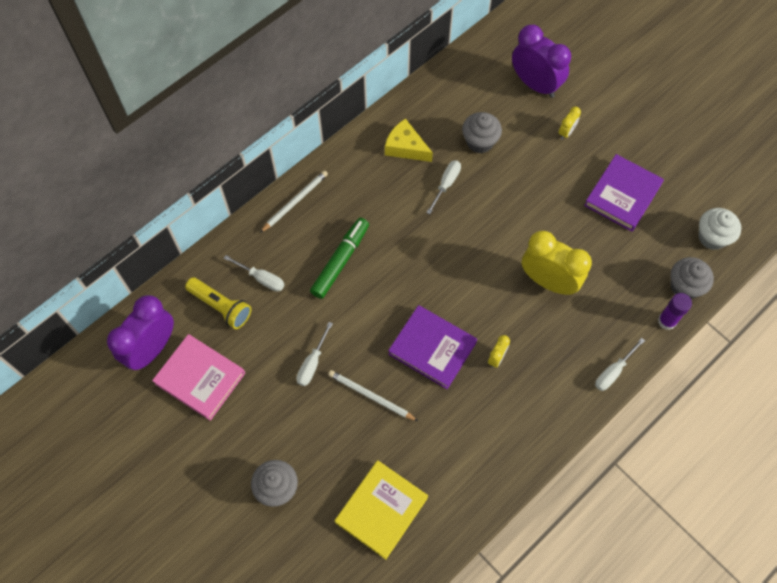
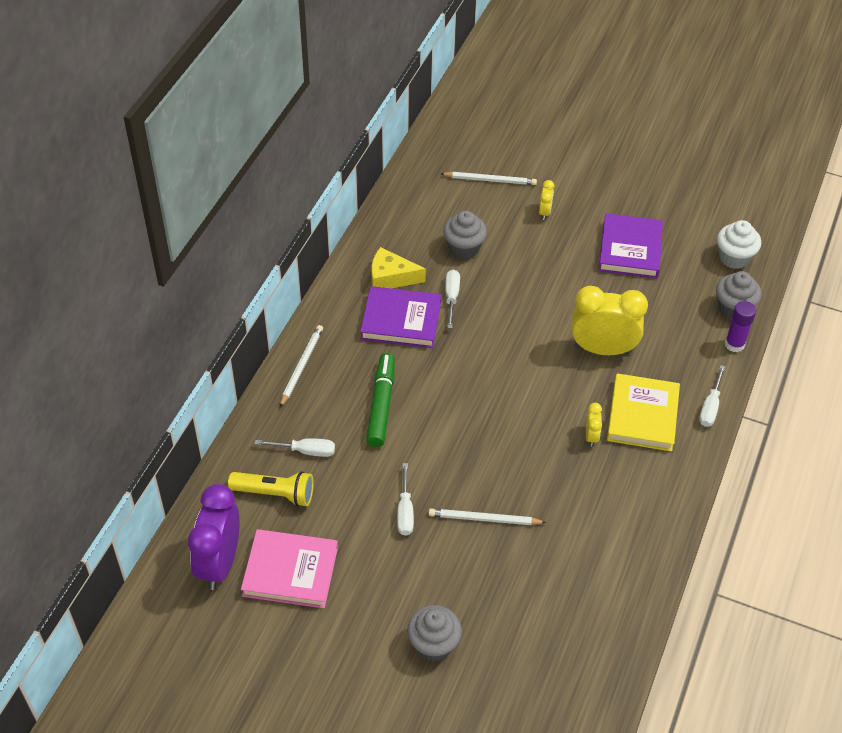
camera: 25 degrees left, 15 degrees down
yellow book [335,460,428,560] -> yellow book moved to [607,373,680,451]
purple book [388,305,477,389] -> purple book moved to [360,286,441,348]
purple clock [512,25,571,98] -> white pencil [441,172,537,185]

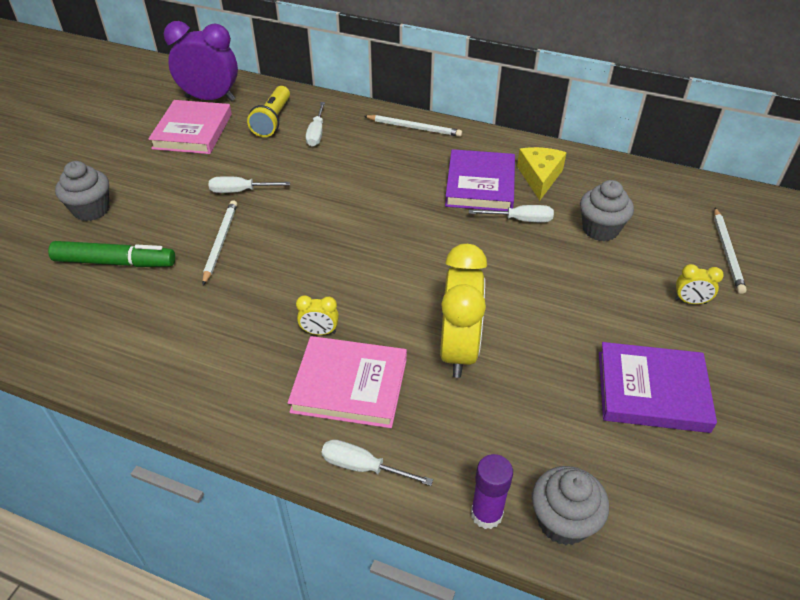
camera: 90 degrees right, 5 degrees down
green marker [366,353,395,447] -> green marker moved to [48,241,175,267]
yellow book [607,373,680,451] -> pink book [288,336,407,428]
white cupcake [717,220,761,269] -> none

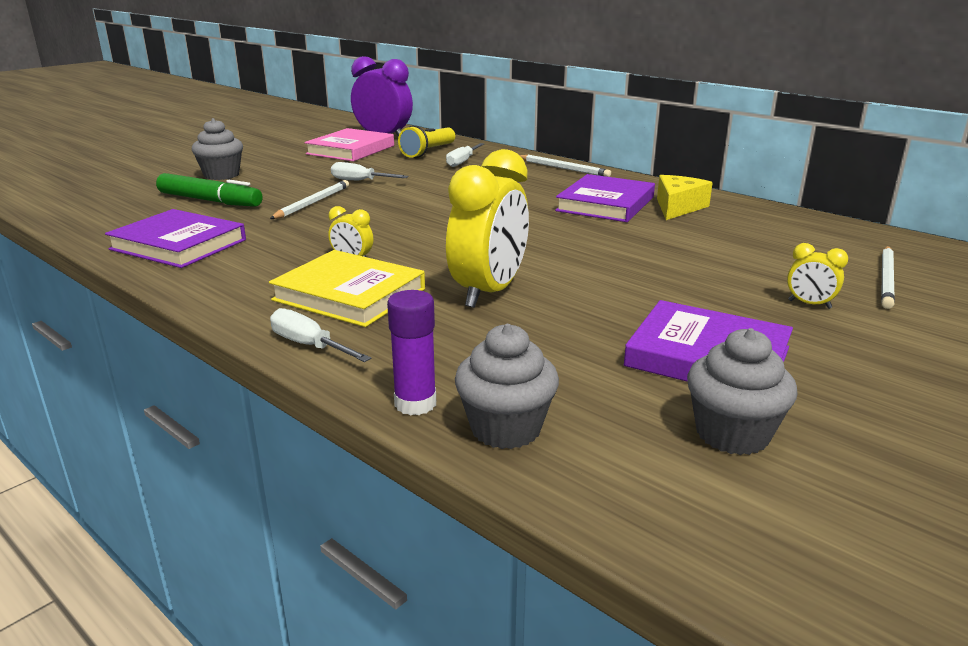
camera: 20 degrees right, 20 degrees down
pink book [288,336,407,428] -> yellow book [269,250,425,327]
white screwdriver [469,205,554,222] -> none
grey cupcake [580,180,634,241] -> grey cupcake moved to [687,328,798,455]
none -> purple book [105,209,246,268]

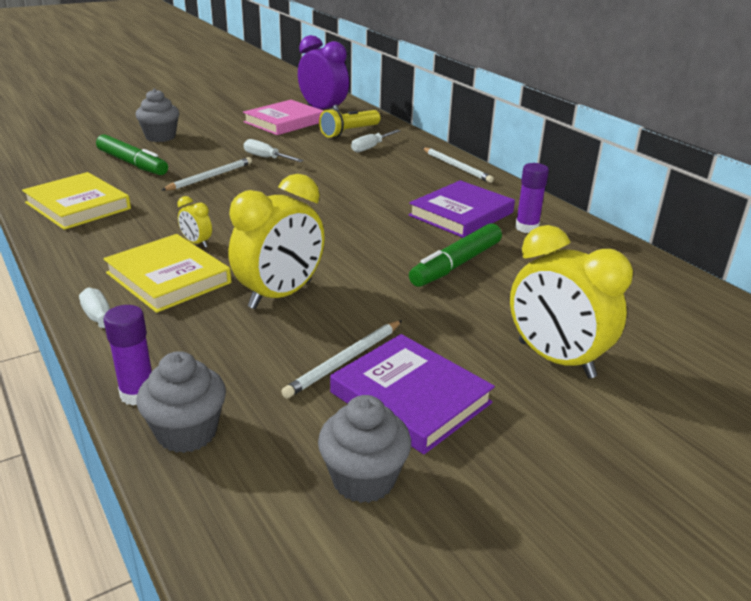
camera: 15 degrees right, 5 degrees up
purple book [105,209,246,268] -> yellow book [22,172,131,230]
yellow cheese [657,175,713,220] -> purple glue stick [515,163,549,233]
yellow clock [787,243,848,309] -> yellow clock [510,225,633,378], size x2.26
white pencil [881,246,895,309] -> white pencil moved to [281,320,402,398]
none -> green marker [409,223,502,287]

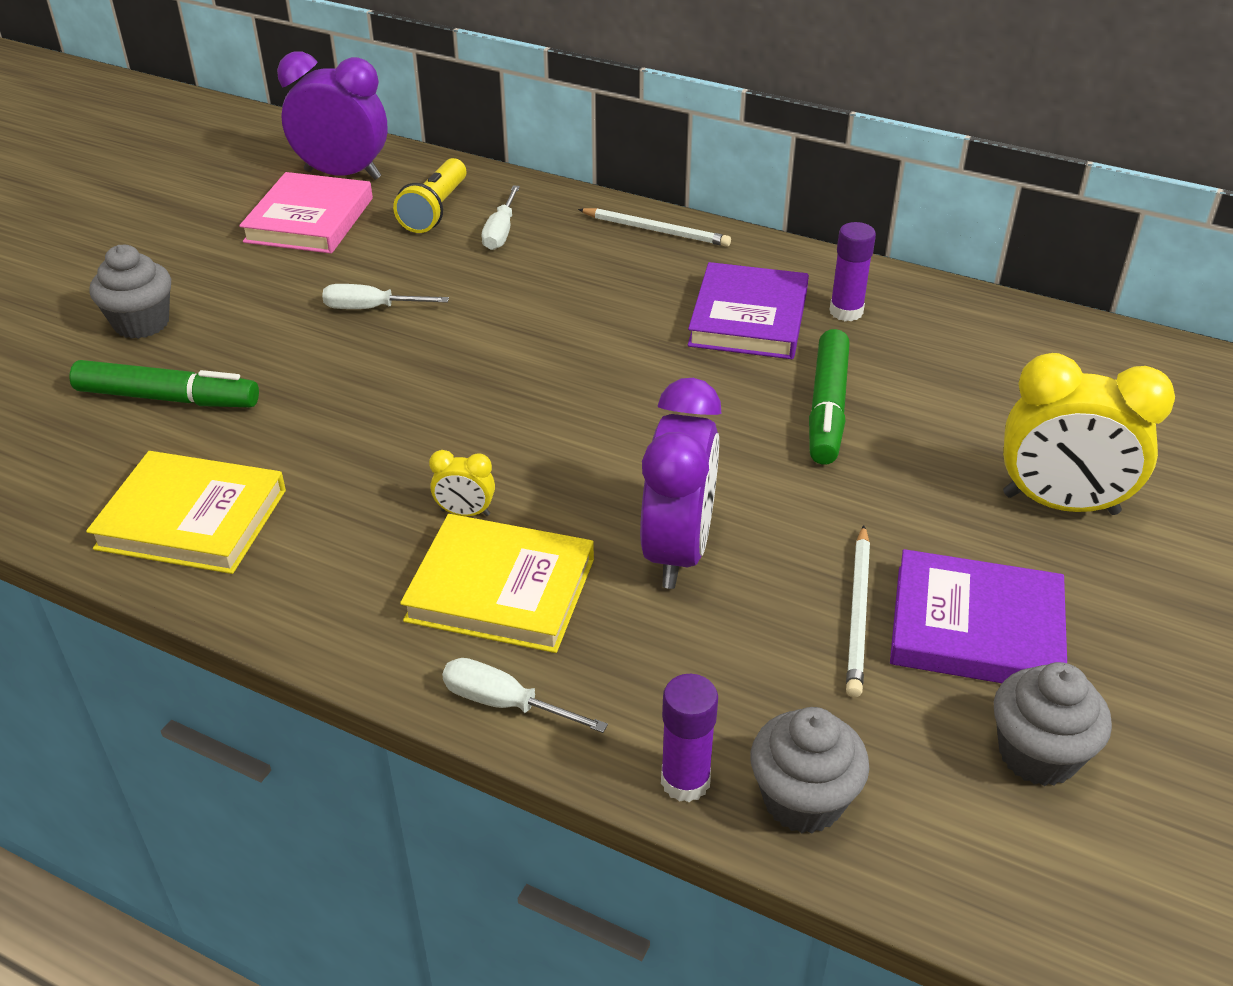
camera: 30 degrees left, 10 degrees up
white pencil [162,157,252,191] -> none
yellow clock [229,174,325,309] -> purple clock [640,378,722,589]

